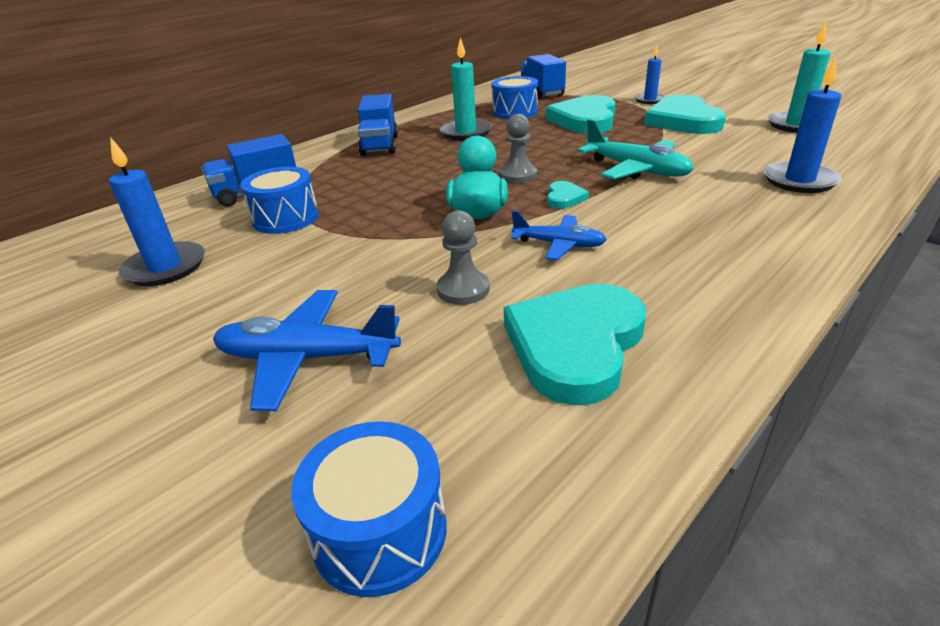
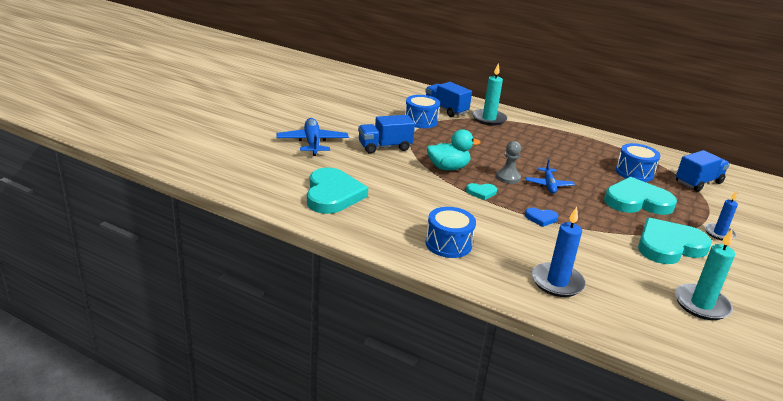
camera: 70 degrees right, 5 degrees down
blue candle [109,137,205,286] -> none
blue drum [291,421,447,597] -> blue drum moved to [425,207,476,258]
blue truck [358,94,398,156] -> blue truck moved to [358,115,415,154]
grey pawn [436,210,490,305] -> none
turquoise candle [439,37,492,140] -> turquoise candle moved to [472,63,507,126]
turquoise heart [504,284,646,405] -> turquoise heart turned 75 degrees clockwise [307,168,368,214]
blue plane [511,211,607,260] -> blue plane moved to [526,159,575,193]
turquoise plane [577,119,694,179] -> blue heart [525,208,559,227]

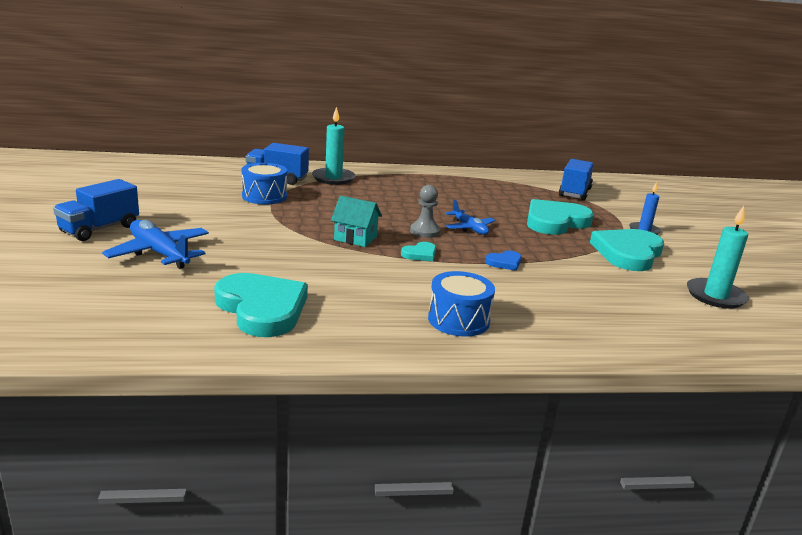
camera: 35 degrees left, 5 degrees down
blue truck [358,115,415,154] -> blue truck moved to [53,179,139,241]
turquoise duck [427,129,481,171] -> turquoise house [331,196,382,247]
blue candle [532,207,586,297] -> none
blue drum [616,143,661,182] -> none

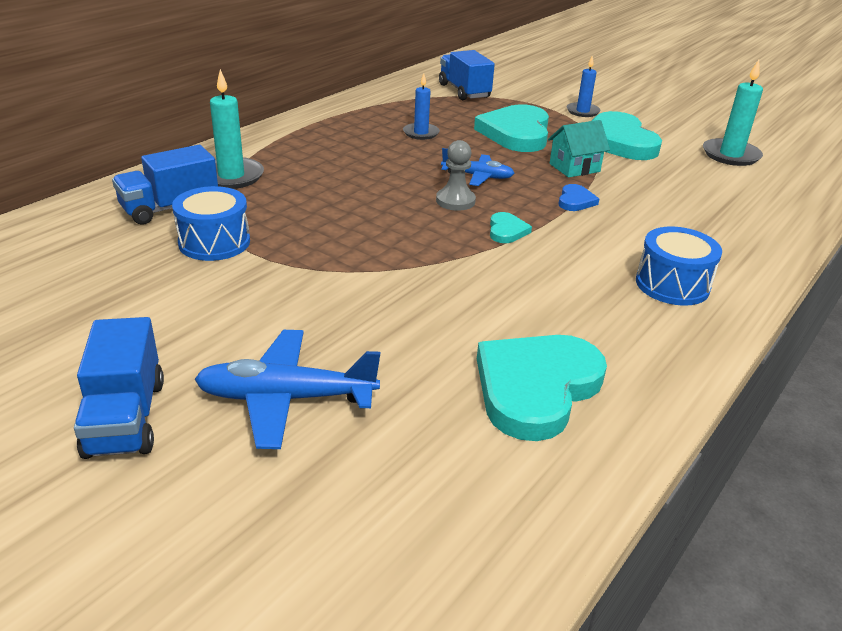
camera: 45 degrees left, 10 degrees up
turquoise heart [214,273,308,337] -> turquoise heart turned 60 degrees counterclockwise [477,335,607,441]
turquoise house [331,196,382,247] -> turquoise house moved to [548,120,610,178]
none -> blue candle [403,74,440,140]

